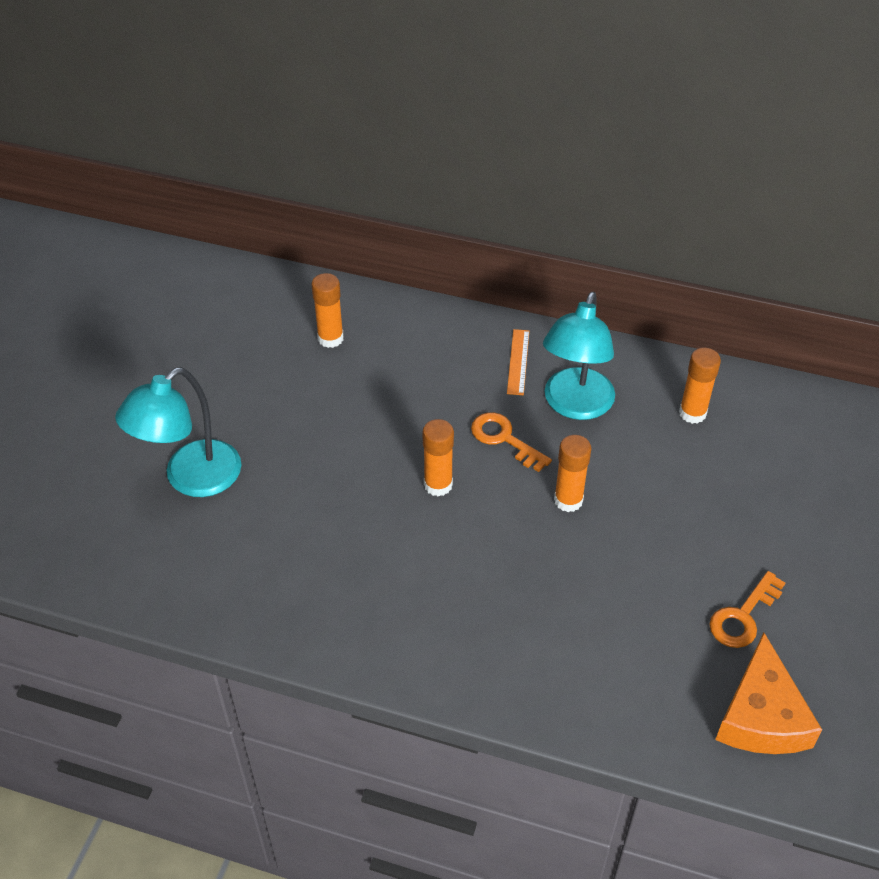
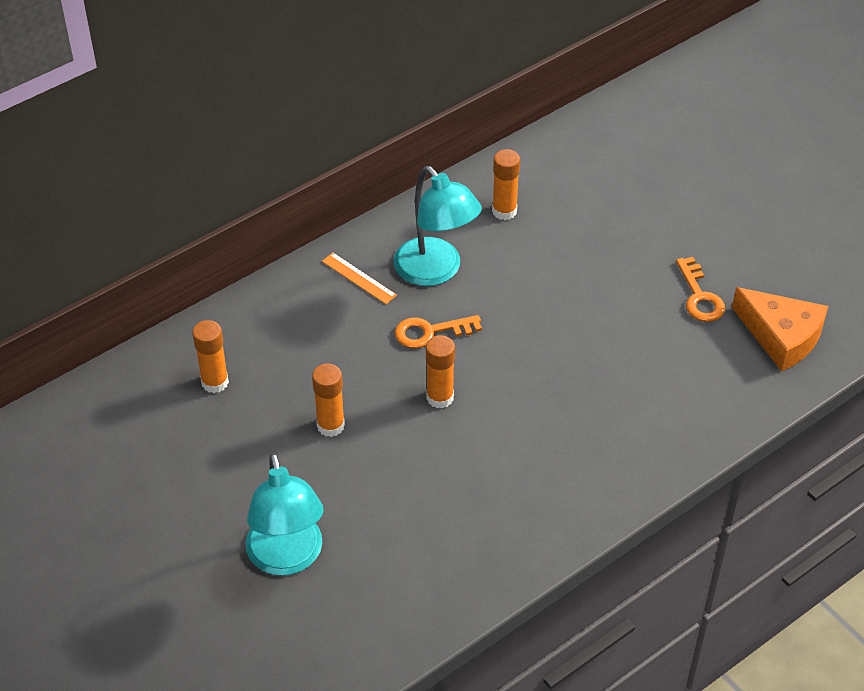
camera: 55 degrees left, 0 degrees up
orange glue stick [554,435,591,512] -> orange glue stick moved to [312,363,345,437]

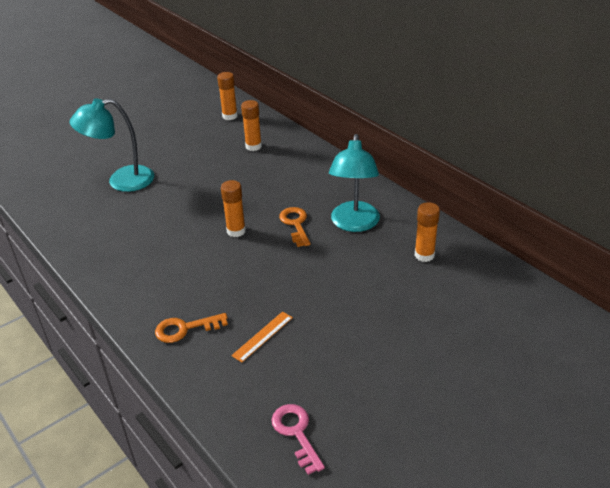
camera: 90 degrees right, 10 degrees down
orange glue stick [312,363,345,437] -> orange glue stick moved to [217,72,238,120]
orange ruler [322,252,397,304] -> orange ruler moved to [231,311,293,362]
turquoise lamp [394,166,482,286] -> turquoise lamp turned 45 degrees counterclockwise [329,134,380,232]
orange key [676,257,725,322] -> orange key moved to [155,313,228,343]
orange cheese [732,287,828,371] -> pink key [271,404,325,475]

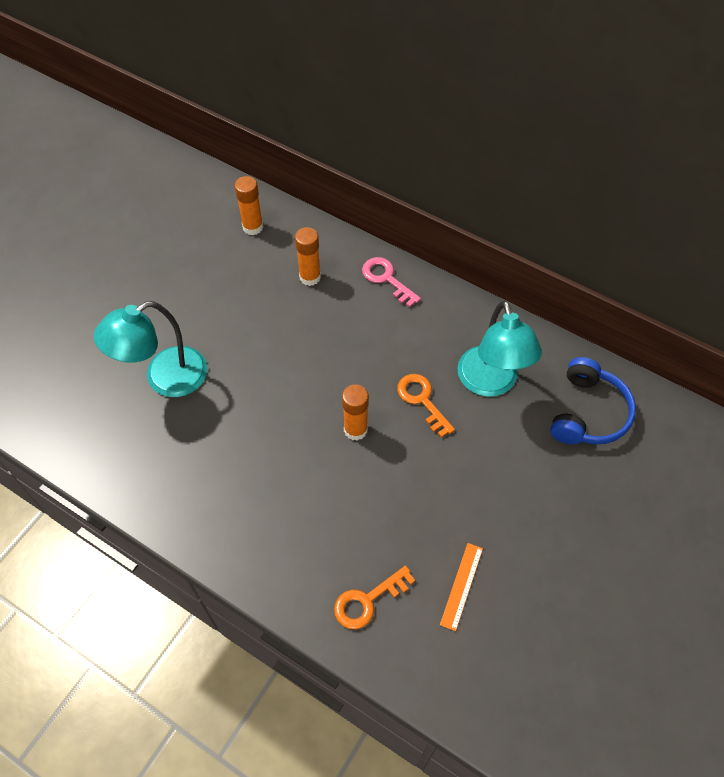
camera: 20 degrees left, 20 degrees up
pink key [271,404,325,475] -> pink key moved to [362,257,421,307]
orange glue stick [415,202,440,262] -> blue headphones [550,357,636,444]

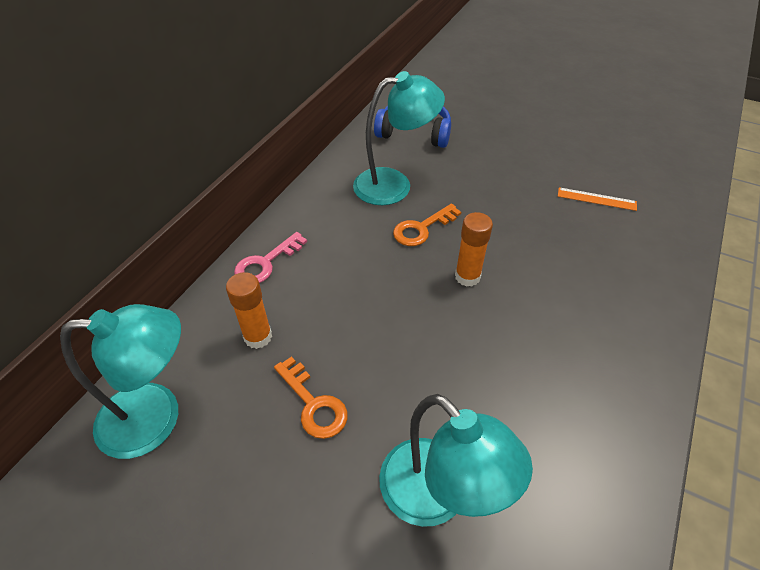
camera: 95 degrees left, 10 degrees down
orange glue stick [234,176,263,235] -> turquoise lamp [60,304,181,459]
orange key [334,565,415,629] -> orange key moved to [274,357,348,439]

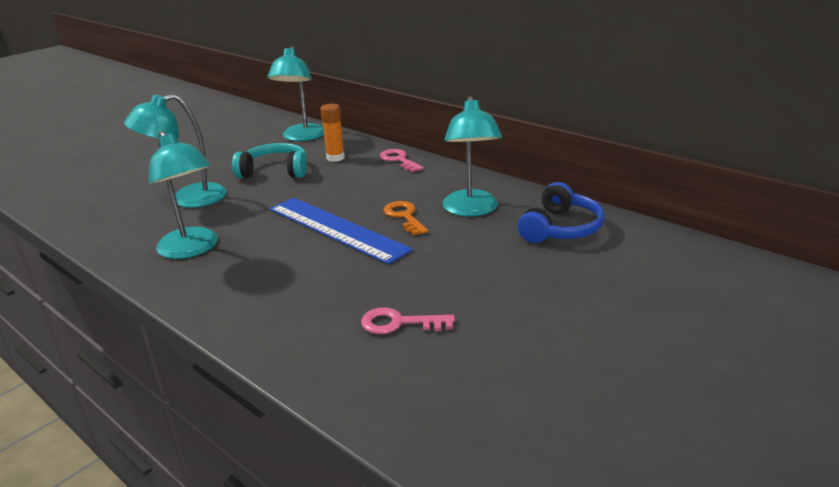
camera: 105 degrees right, 20 degrees down
orange key [274,357,348,439] -> turquoise headphones [232,143,307,178]
orange glue stick [455,212,493,287] -> blue ruler [270,198,413,265]
orange ruler [558,187,637,211] -> pink key [361,307,455,334]
none -> turquoise lamp [149,131,218,259]

